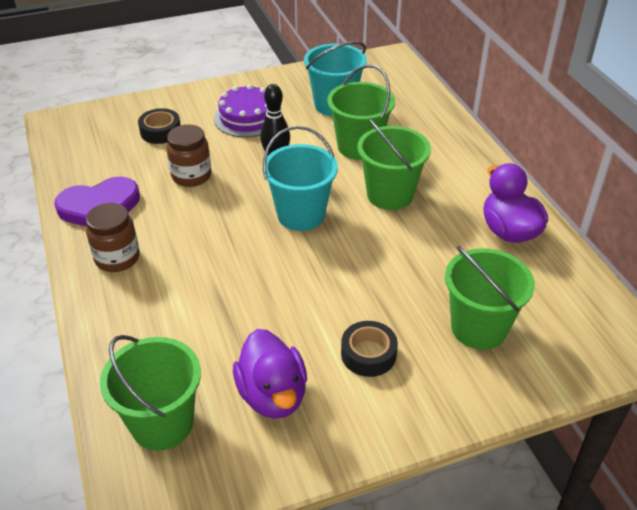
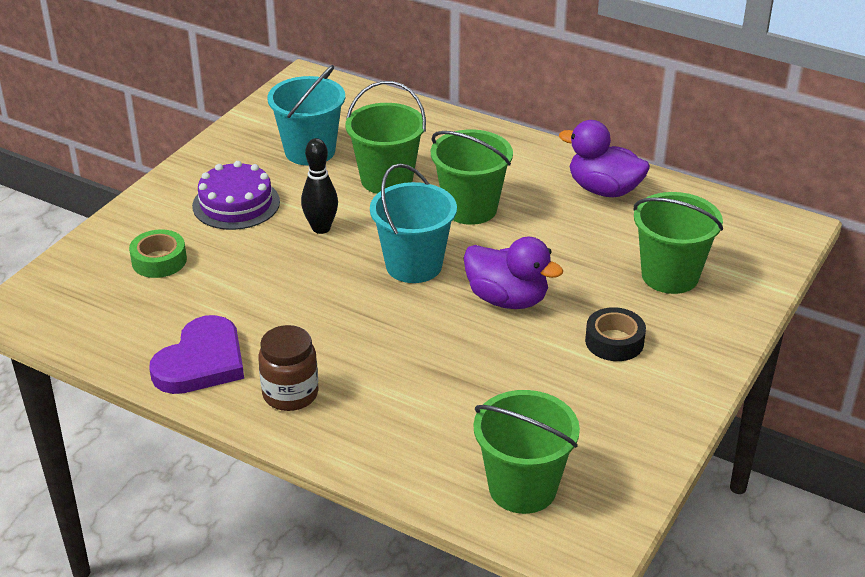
camera: 40 degrees left, 5 degrees down
black tape [138,108,181,144] -> green tape [129,229,187,278]
brown jar [167,124,211,187] -> none
purple duck [233,329,307,419] -> purple duck moved to [463,237,563,309]

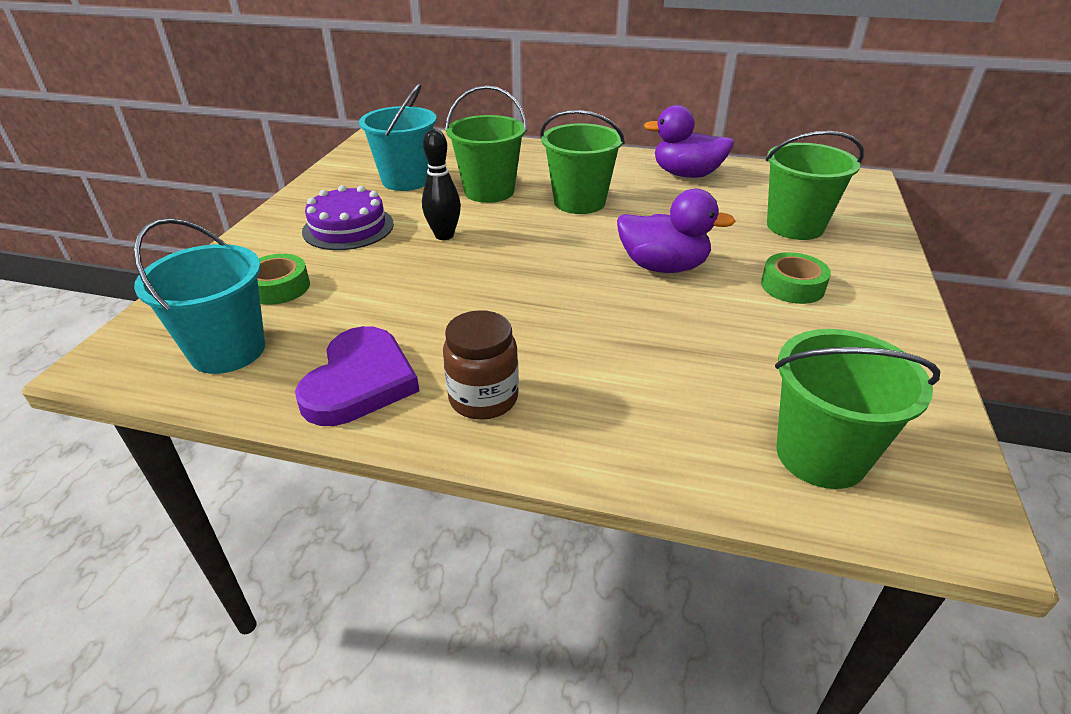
camera: 15 degrees left, 0 degrees up
turquoise bucket [370,163,457,283] -> turquoise bucket moved to [134,218,265,374]
black tape [585,307,646,361] -> green tape [761,252,831,304]

